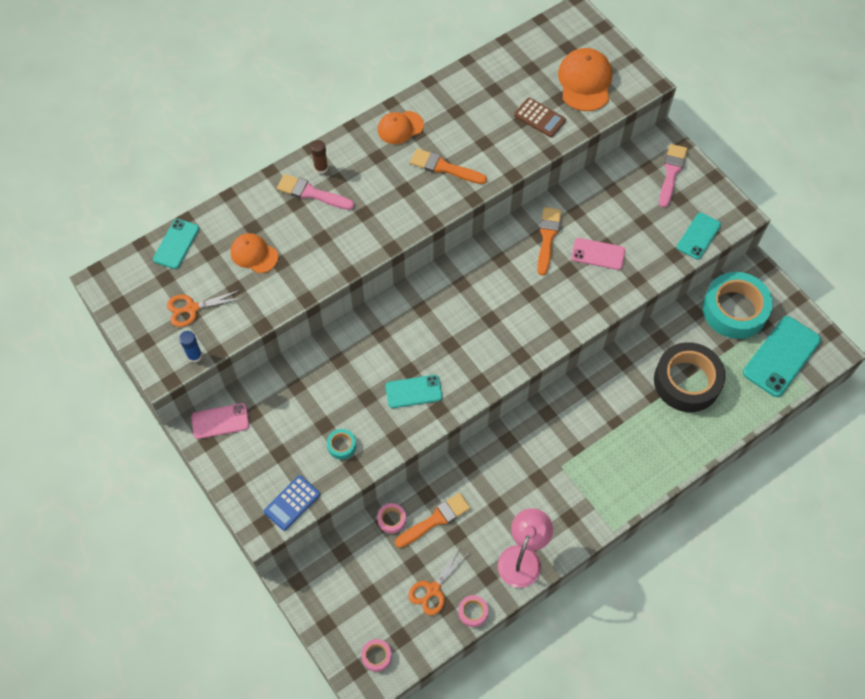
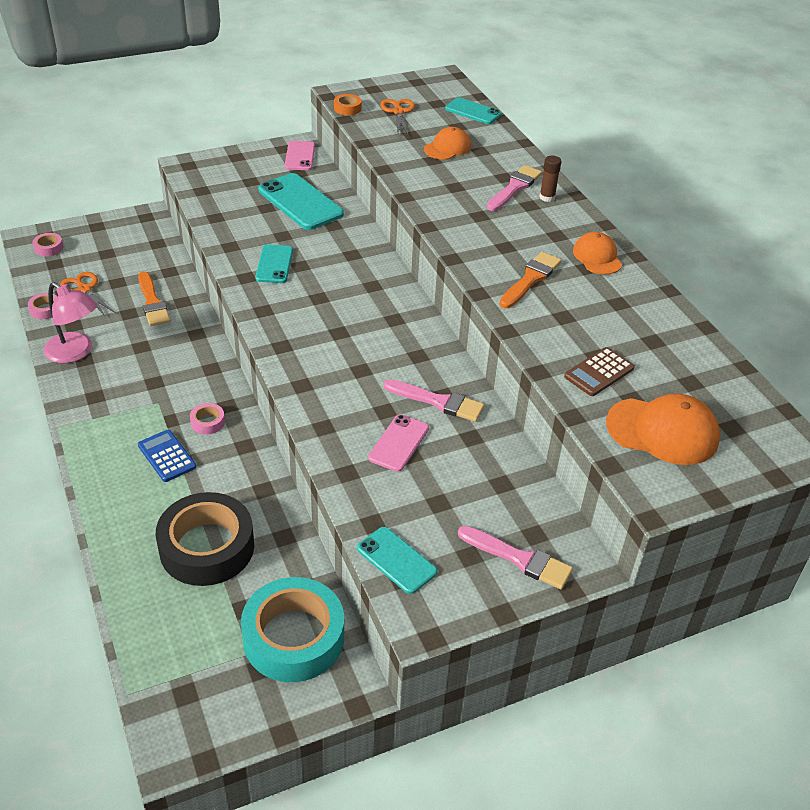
camera: 100 degrees right, 20 degrees down
blue glue stick [179,331,202,363] -> orange tape [334,94,361,115]
blue calculator [264,475,320,531] -> blue calculator moved to [138,430,196,482]
turquoise tape [327,429,356,459] -> none
pink tape [377,503,406,534] -> pink tape moved to [190,403,225,435]
orange brush [537,207,562,275] -> pink brush [384,379,485,422]
turquoise phone [743,316,821,397] -> turquoise phone moved to [258,173,344,230]

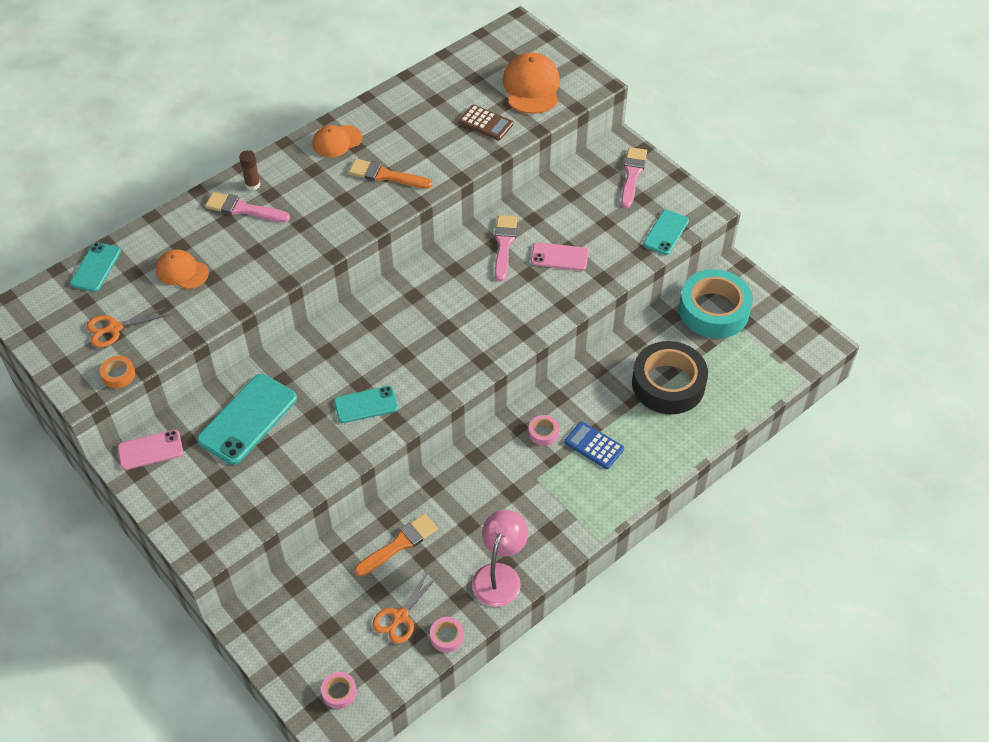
camera: 105 degrees left, 10 degrees up
blue calculator [138,430,196,482] -> blue calculator turned 90 degrees clockwise [564,421,624,469]

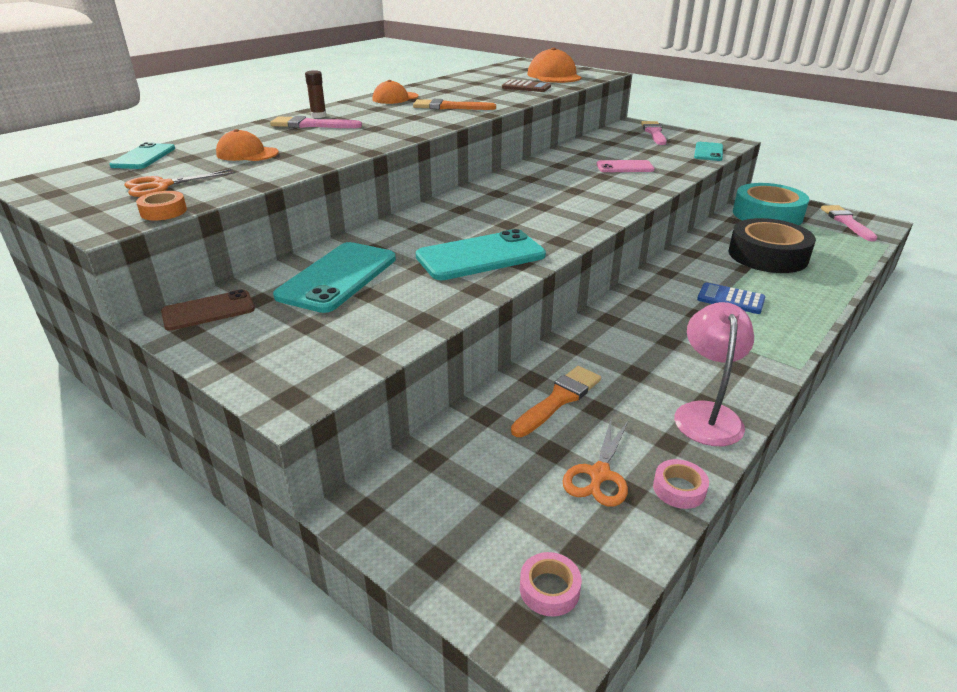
camera: 10 degrees left, 20 degrees down
pink phone [118,430,183,470] -> brown phone [161,289,255,331]
turquoise phone [334,386,398,423] -> turquoise phone [416,229,546,280], size x1.66
pink brush [495,215,517,282] -> pink brush moved to [821,205,877,241]
pink tape [529,415,559,446] -> none

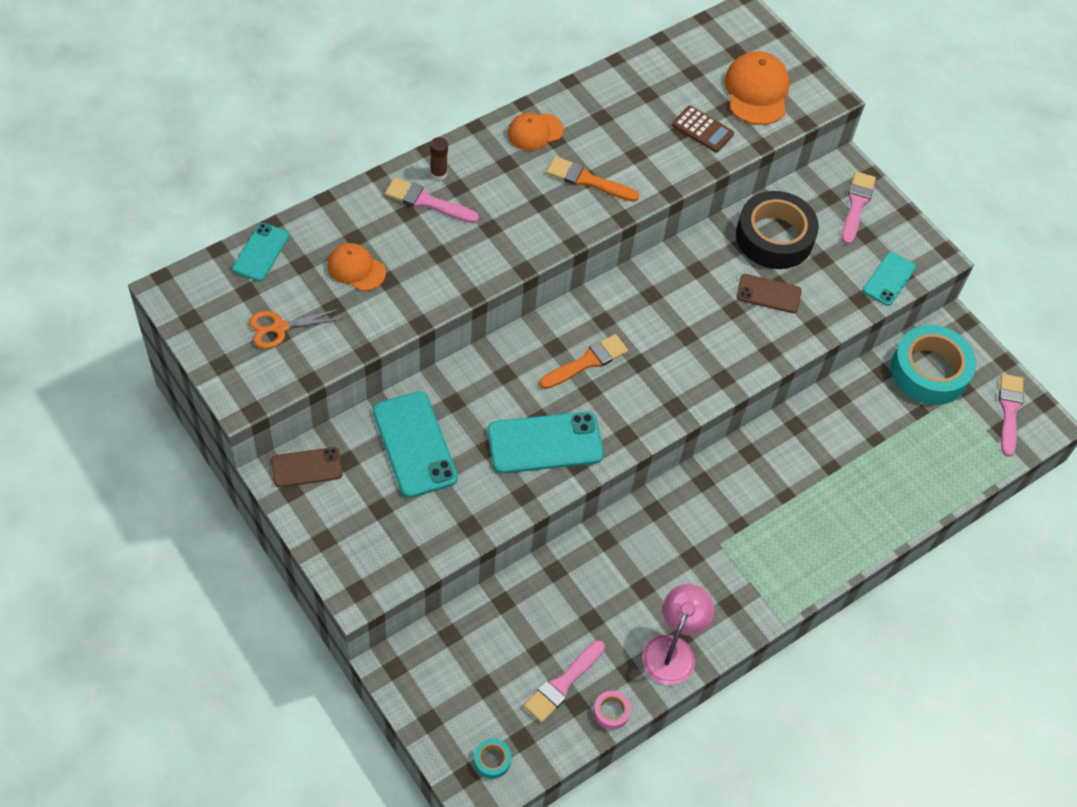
camera: 10 degrees right, 25 degrees up
orange tape [136,191,187,220] -> none
turquoise phone [273,242,396,313] -> turquoise phone turned 60 degrees counterclockwise [373,391,458,498]
orange brush [511,366,601,437] -> orange brush moved to [539,334,628,389]
pink tape [520,552,582,616] -> turquoise tape [474,739,511,779]
orange scissors [562,420,628,507] -> pink brush [524,640,605,723]
pink phone [596,160,655,172] -> brown phone [737,274,802,313]
blue calculator [697,282,765,314] -> none
black tape [728,218,816,273] -> black tape moved to [736,191,819,269]

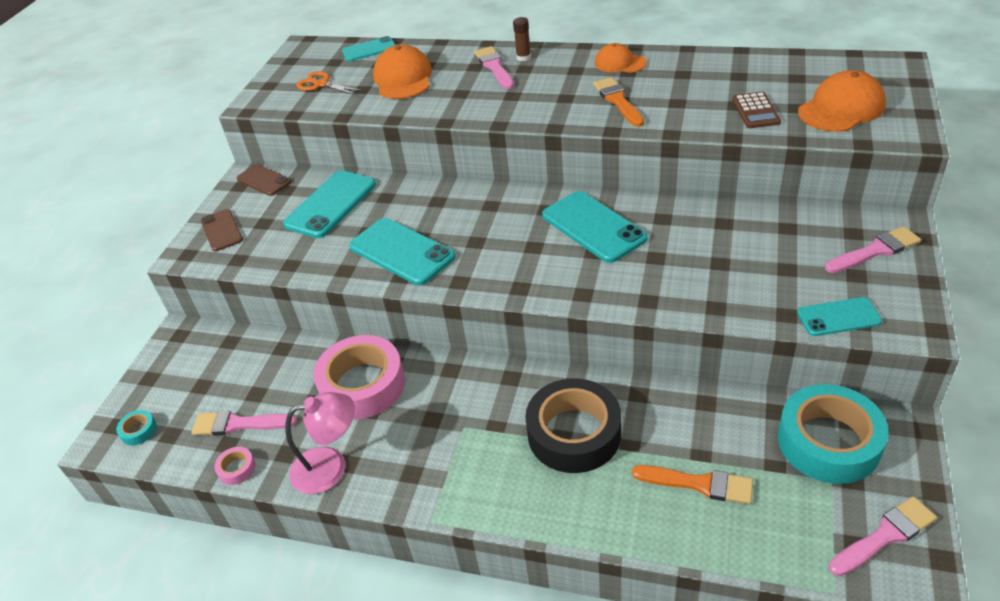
camera: 60 degrees right, 15 degrees down
orange cap [328,243,386,291] -> orange cap [373,44,432,99], size x1.57
orange brush [539,334,628,389] -> orange brush moved to [632,465,753,504]
black tape [736,191,819,269] -> black tape moved to [525,378,621,473]
brown phone [737,274,802,313] -> brown phone moved to [201,209,243,251]
none -> pink tape [313,335,405,419]
none -> turquoise phone [542,191,648,263]

